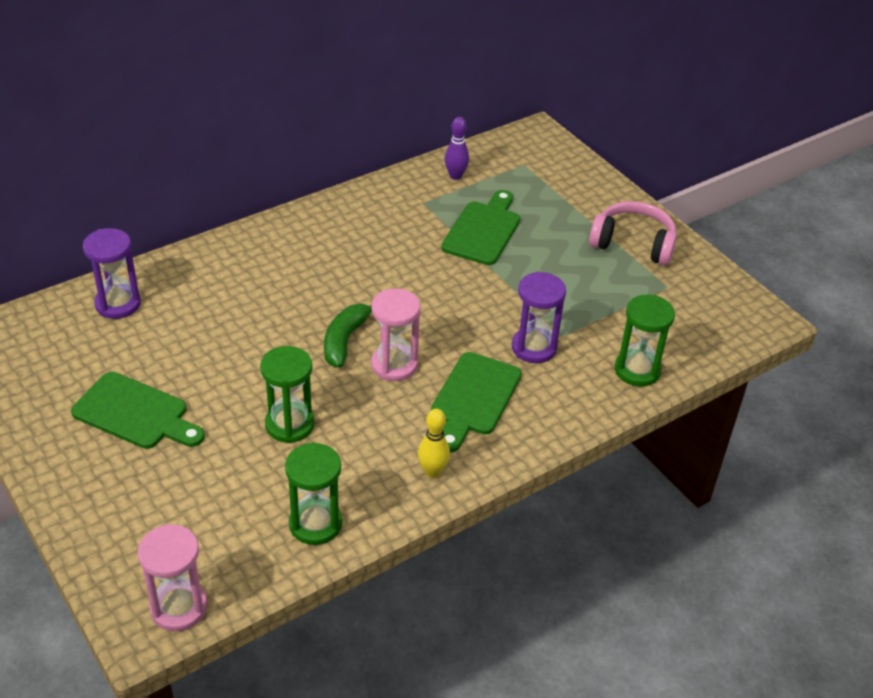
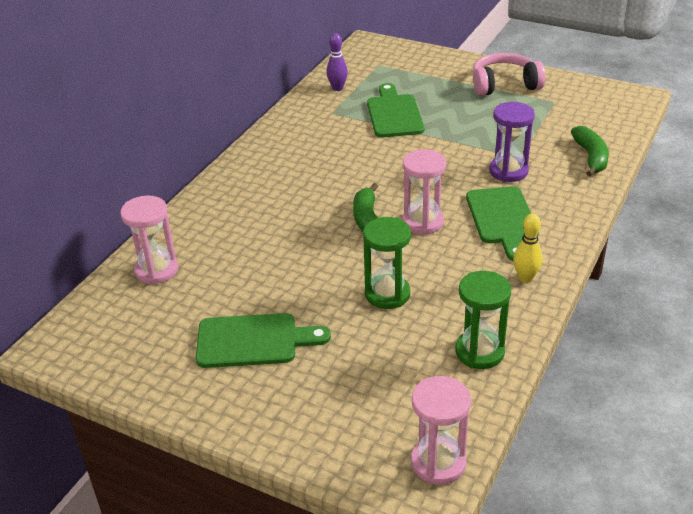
camera: 25 degrees left, 5 degrees down
purple hourglass [83,228,141,319] -> pink hourglass [120,195,178,285]
green hourglass [615,295,675,387] -> green banana [571,126,609,176]

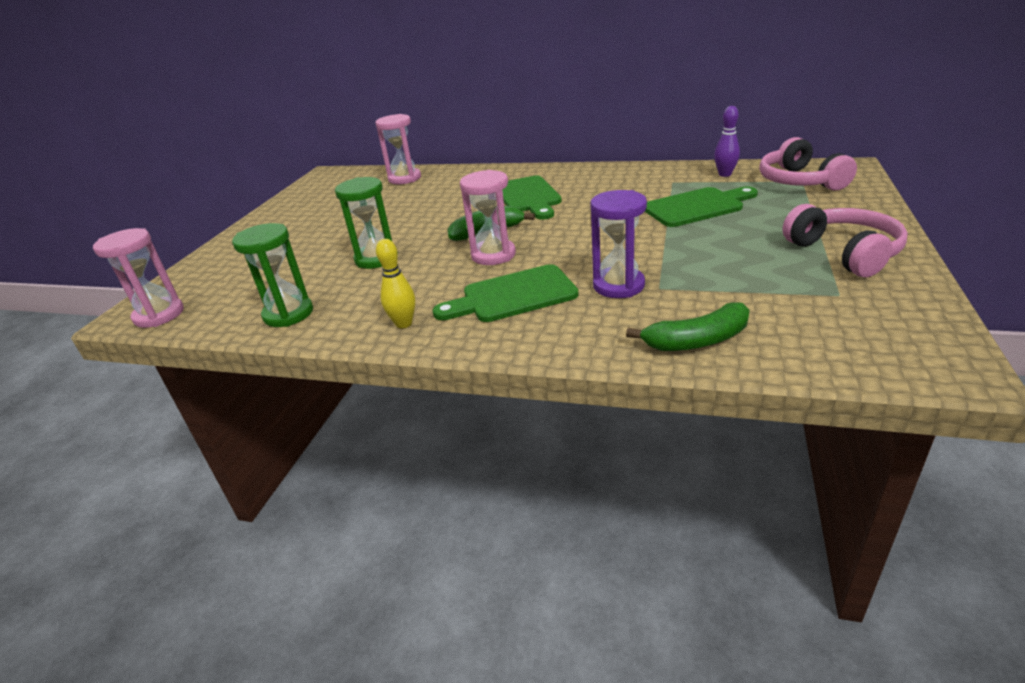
camera: 80 degrees right, 5 degrees down
green cutting board [196,313,331,368] -> green cutting board moved to [502,175,562,220]
none -> pink headphones [760,137,857,191]

